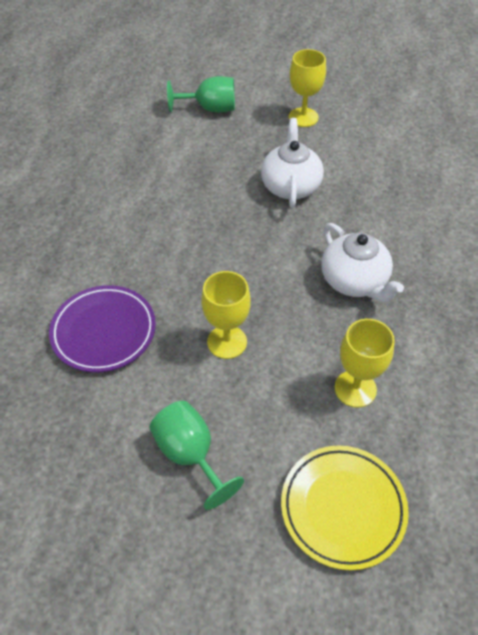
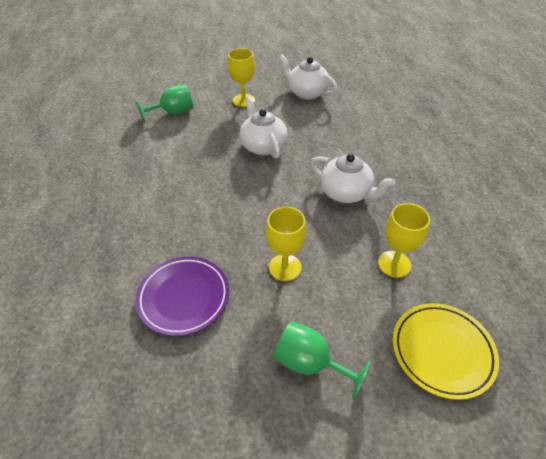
camera: 25 degrees left, 5 degrees down
none -> white teapot [279,54,338,100]

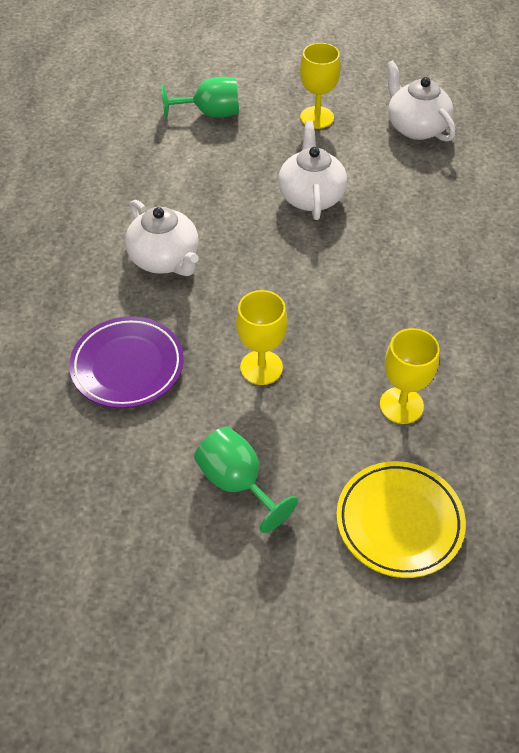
camera: 20 degrees right, 5 degrees up
white teapot [310,154,395,203] -> white teapot moved to [125,200,199,276]

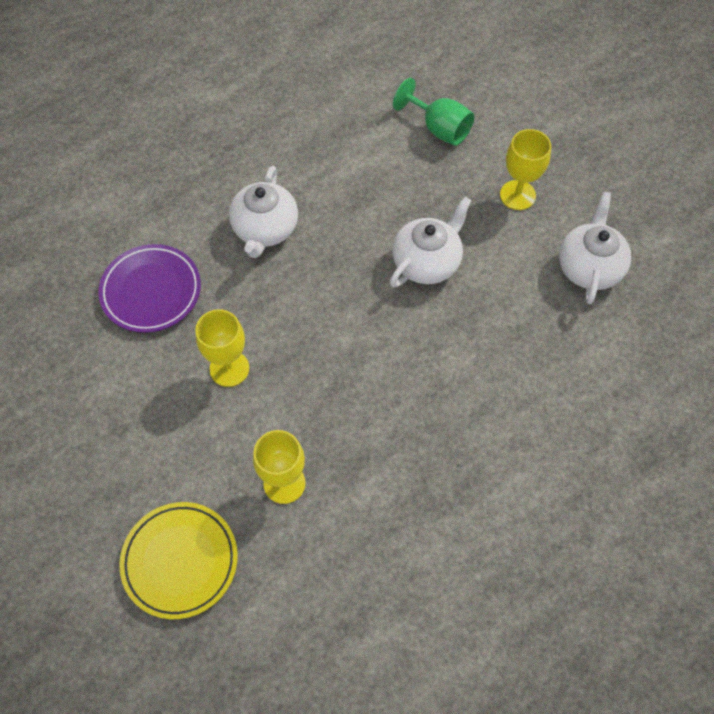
camera: 45 degrees right, 10 degrees up
green goblet [194,427,298,533] -> none

